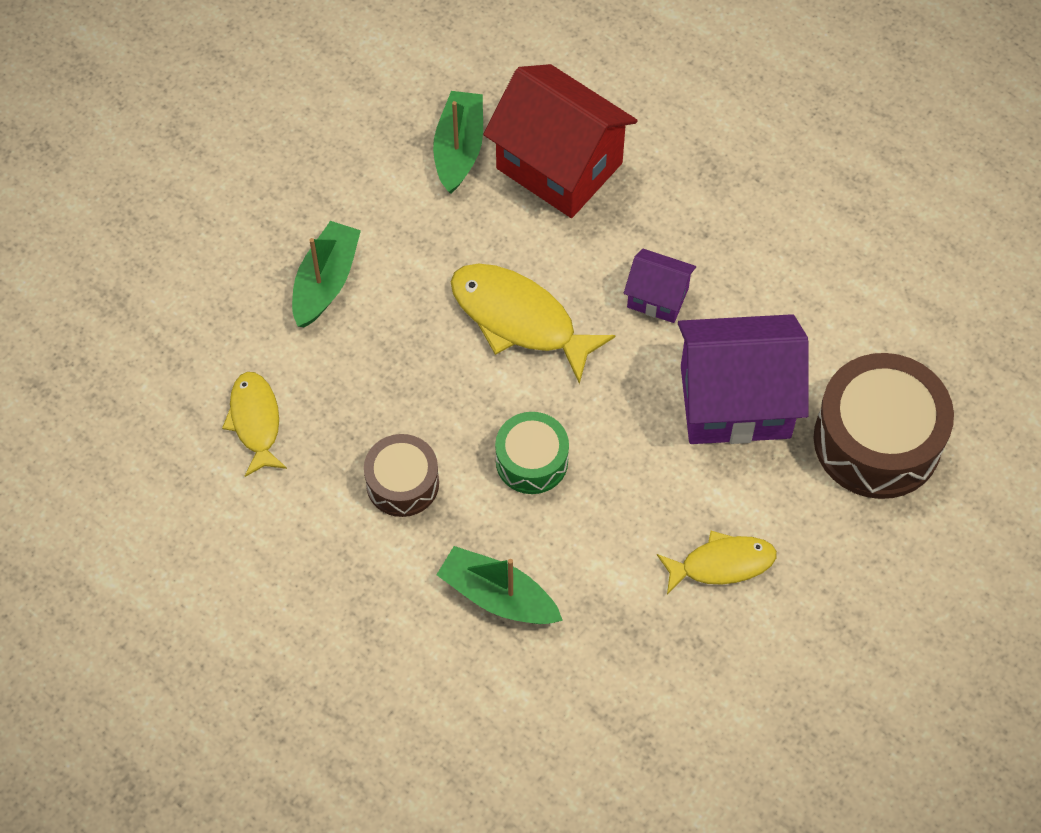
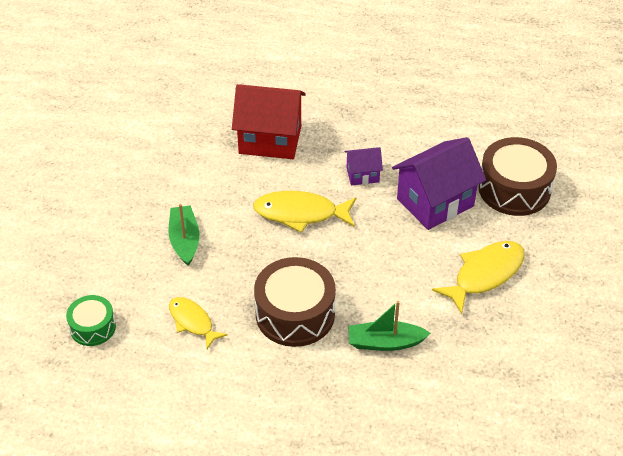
camera: 30 degrees left, 15 degrees down
brown drum [364,434,439,517] -> brown drum [254,257,336,347], size x1.77
green boat [433,91,483,194] -> none
green drum [495,412,569,494] -> green drum moved to [66,295,116,346]
yellow fish [657,531,777,594] -> yellow fish [432,241,525,314], size x1.56

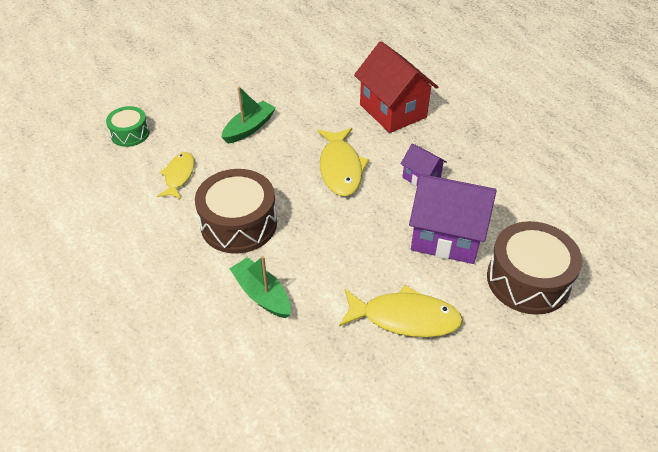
camera: 50 degrees right, 0 degrees up
yellow fish [253,191,356,233] -> yellow fish turned 150 degrees counterclockwise [317,128,370,196]

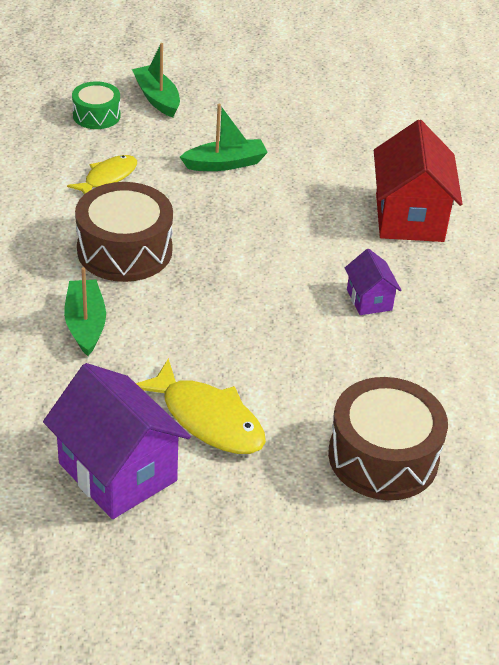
camera: 30 degrees right, 5 degrees down
yellow fish [317,128,370,196] -> none
purple house [409,174,497,264] -> purple house moved to [43,363,191,519]
none -> green boat [132,43,180,117]

